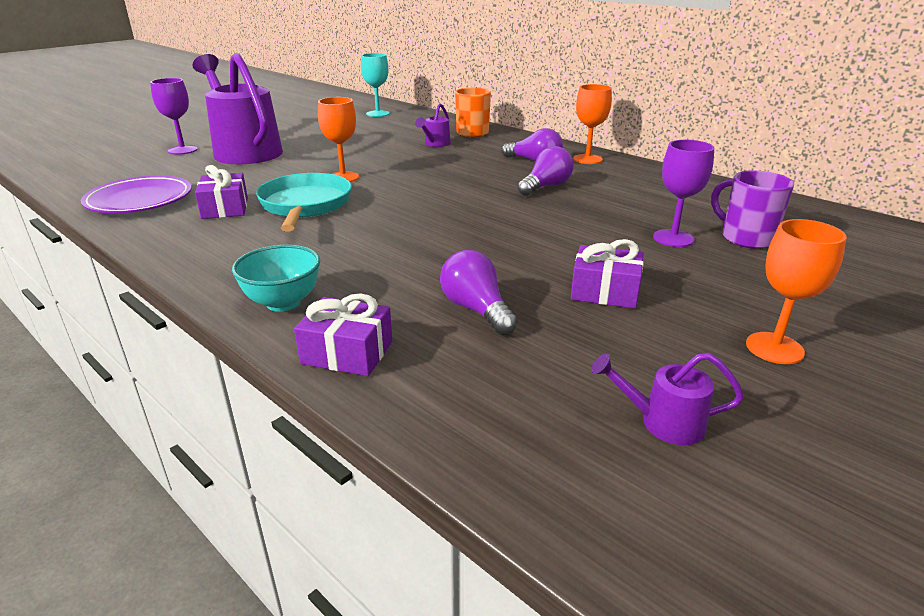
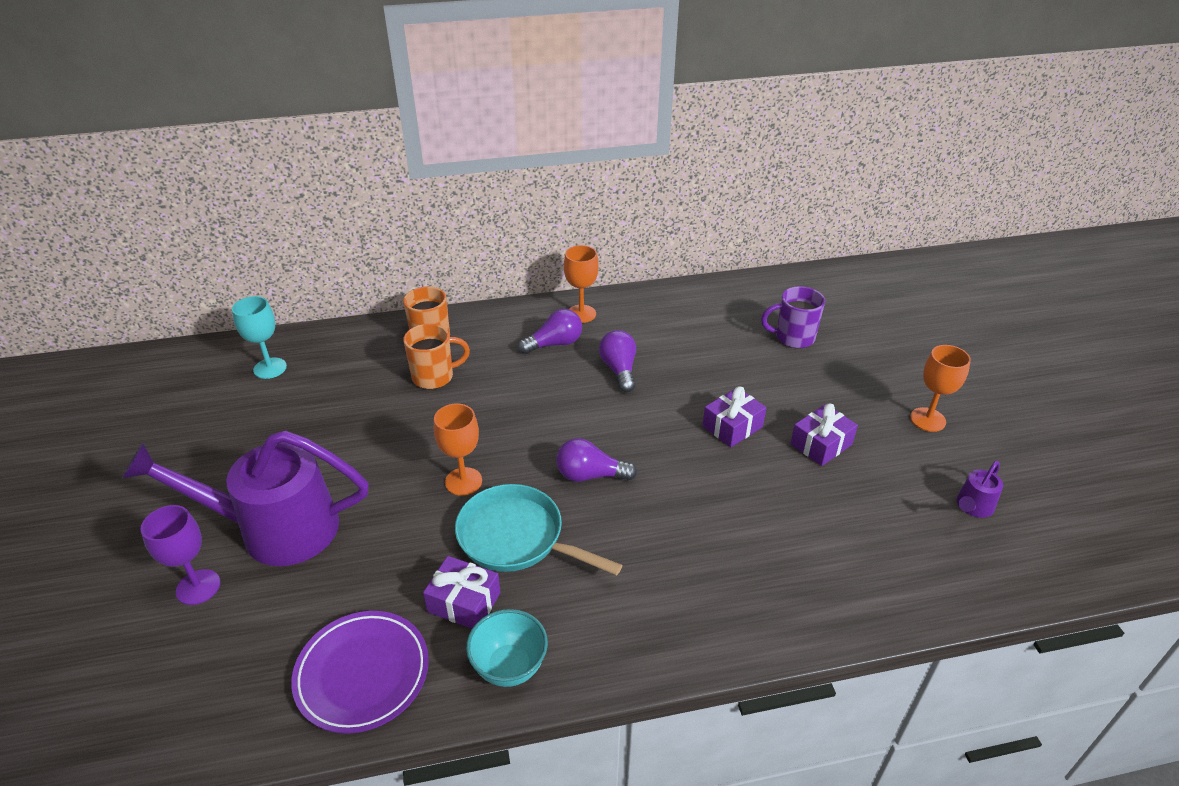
camera: 55 degrees left, 10 degrees up
turquoise bowl [232,245,320,312] -> turquoise bowl moved to [466,609,548,687]
purple gift [294,293,392,376] -> purple gift moved to [703,387,767,447]
purple watering can [415,103,451,147] -> orange mug [403,324,470,389]
purple light bulb [440,250,517,335] -> purple light bulb moved to [556,438,637,482]
purple goblet [653,140,714,247] -> none

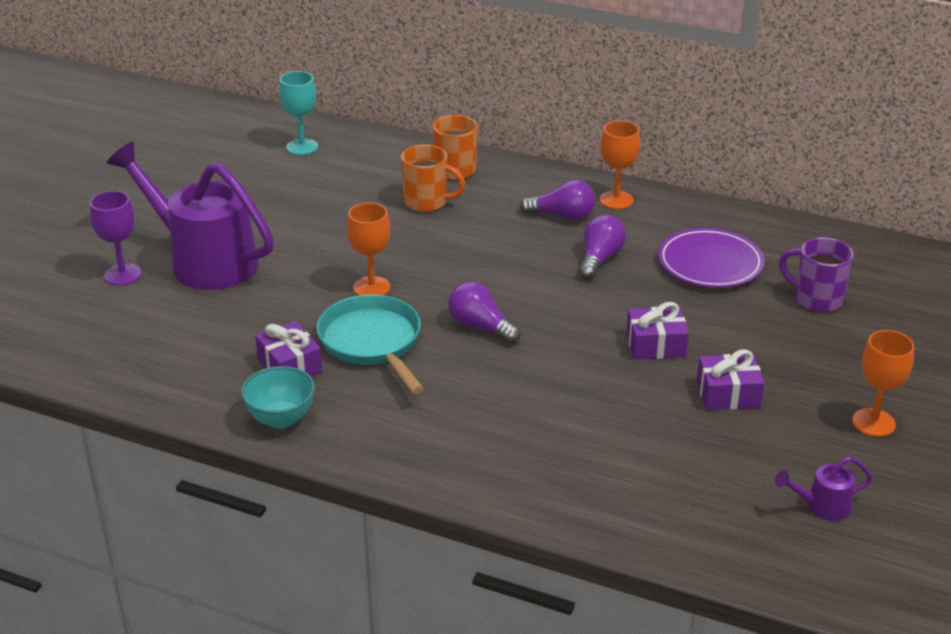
camera: 35 degrees right, 5 degrees down
purple plate [291,611,429,734] -> purple plate moved to [658,228,765,288]

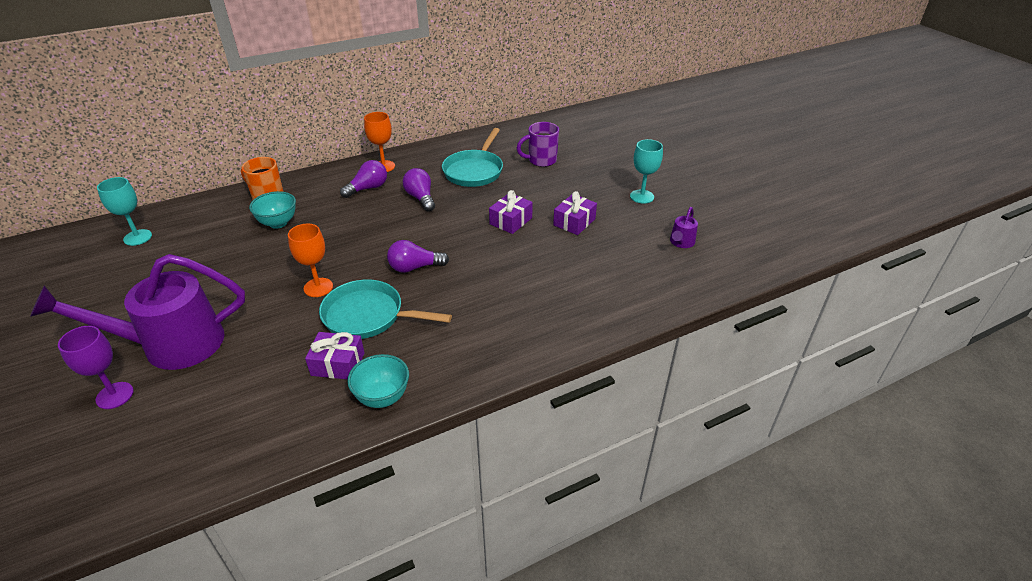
camera: 50 degrees left, 5 degrees up
orange mug [401,145,465,212] -> turquoise bowl [249,191,296,229]
purple plate [658,228,765,288] -> turquoise pan [442,128,503,187]
orange goblet [852,330,914,437] -> turquoise goblet [630,139,663,204]

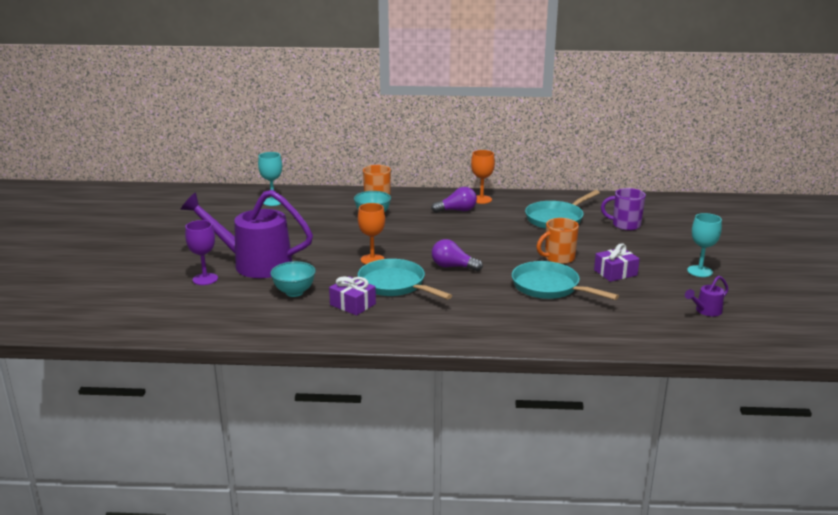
camera: 30 degrees right, 15 degrees down
turquoise bowl [347,354,409,408] -> turquoise bowl moved to [270,261,316,297]
purple light bulb [403,168,435,211] -> none
purple gift [489,190,533,234] -> orange mug [537,218,579,264]
none -> turquoise pan [512,261,619,300]

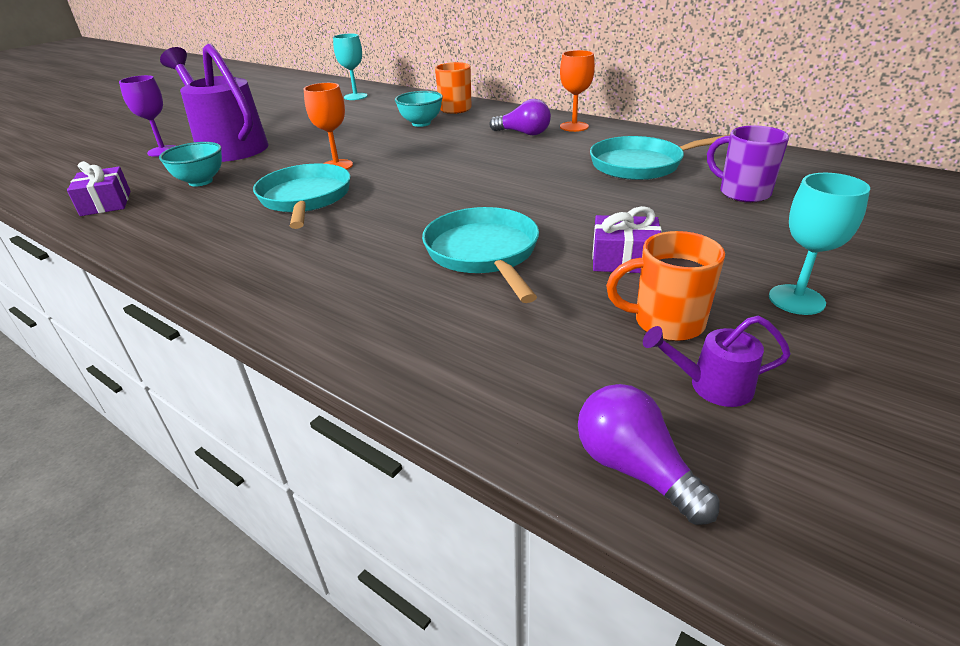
camera: 35 degrees right, 10 degrees up
purple gift [329,276,376,316] -> purple gift moved to [67,161,131,216]
purple light bulb [432,239,483,271] -> purple light bulb moved to [578,384,720,525]
orange mug [537,218,579,264] -> orange mug moved to [606,231,725,341]

